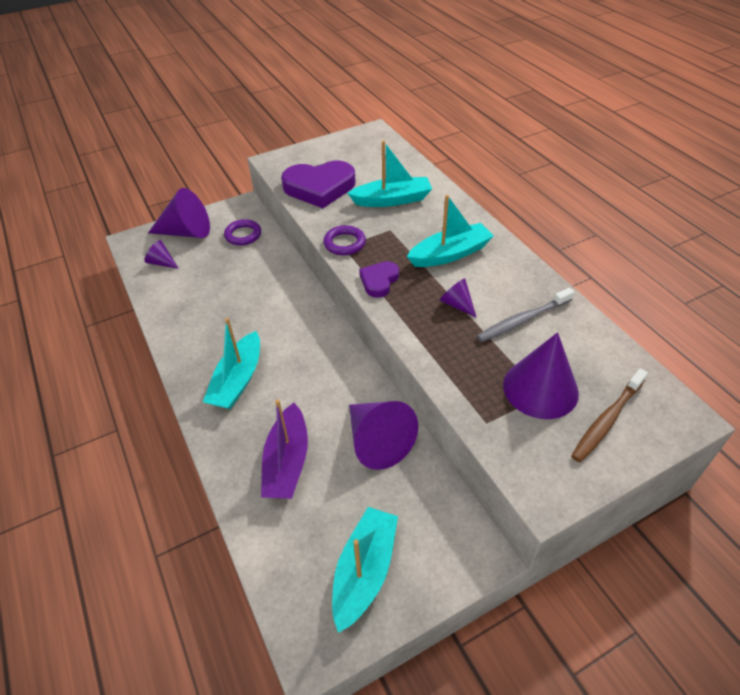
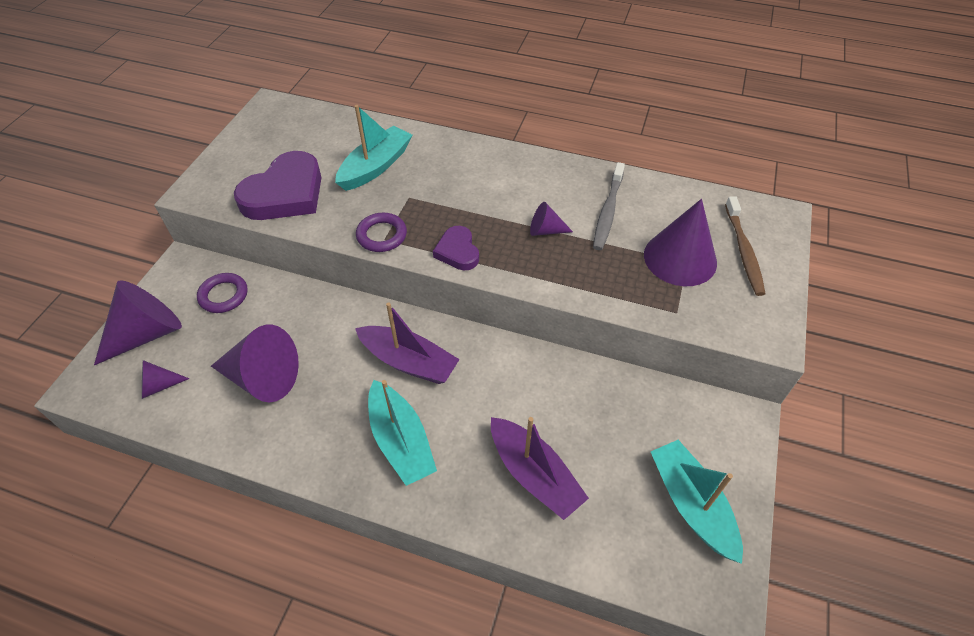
camera: 45 degrees left, 5 degrees up
purple cone [349,401,418,470] -> purple cone moved to [211,325,299,402]
turquoise boat [407,195,494,267] -> none
none -> purple boat [355,302,460,384]

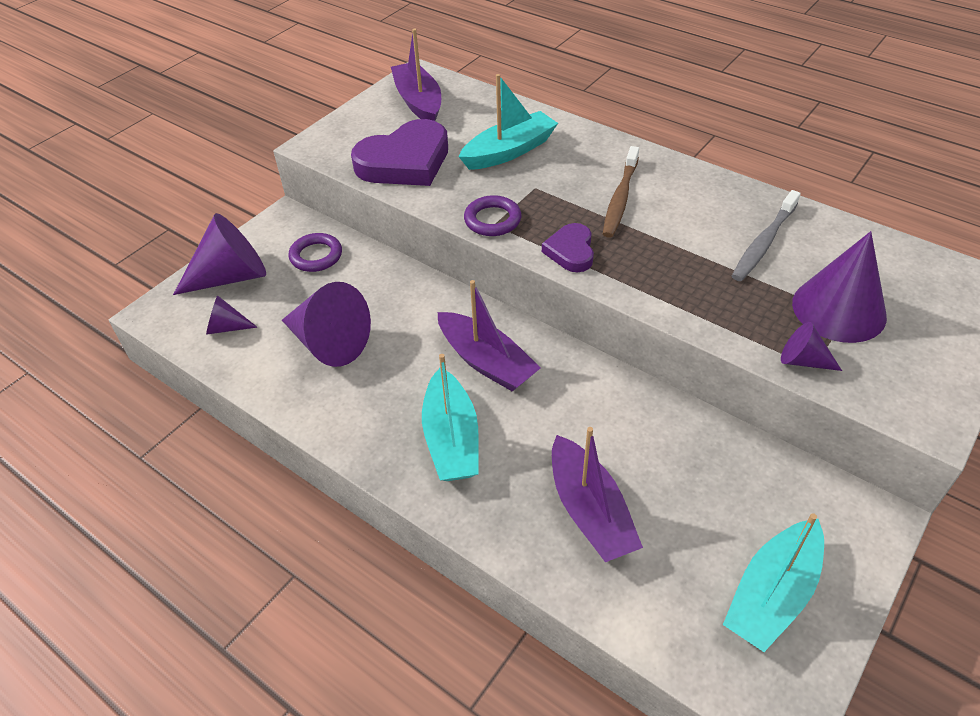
camera: 20 degrees right, 5 degrees down
purple cone [530,202,573,236] -> purple cone moved to [781,322,842,371]
turquoise boat [651,440,743,564] -> turquoise boat turned 135 degrees counterclockwise [723,513,824,652]
brown toothbrush [725,196,766,296] -> brown toothbrush moved to [603,146,639,238]
none -> purple boat [391,29,441,121]

